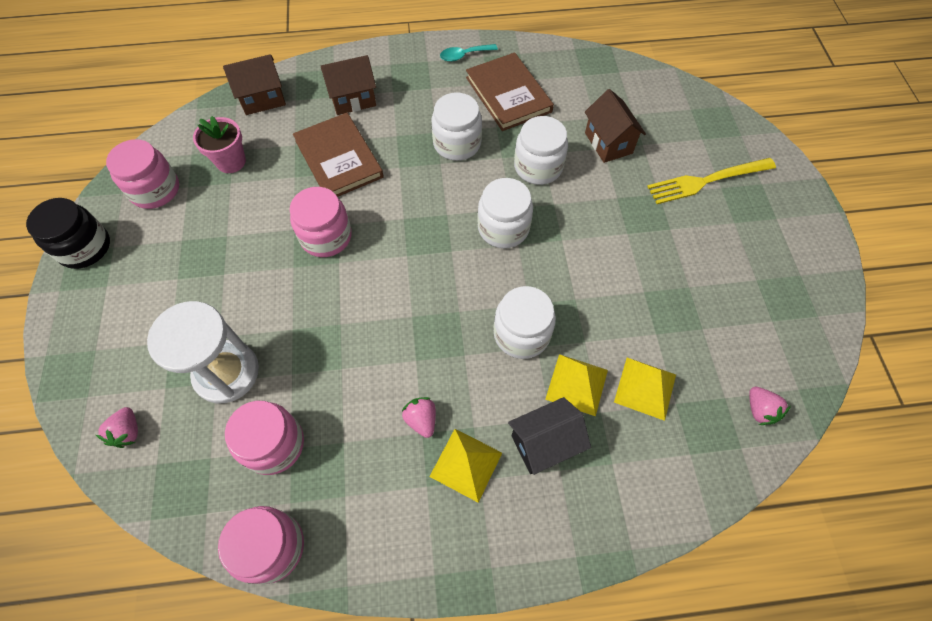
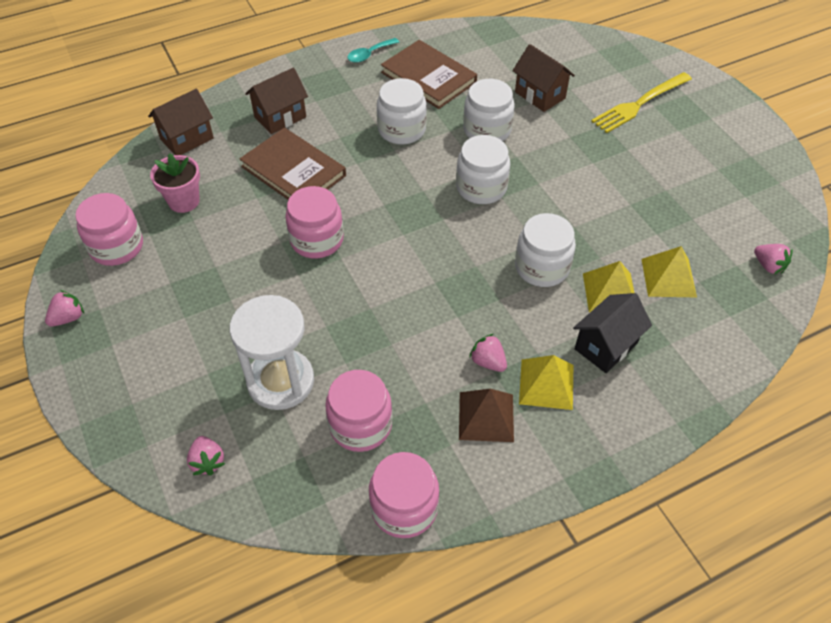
camera: 20 degrees left, 10 degrees down
black jar [26,198,110,269] -> pink strawberry [45,290,84,327]
none -> brown pyramid [459,389,514,442]

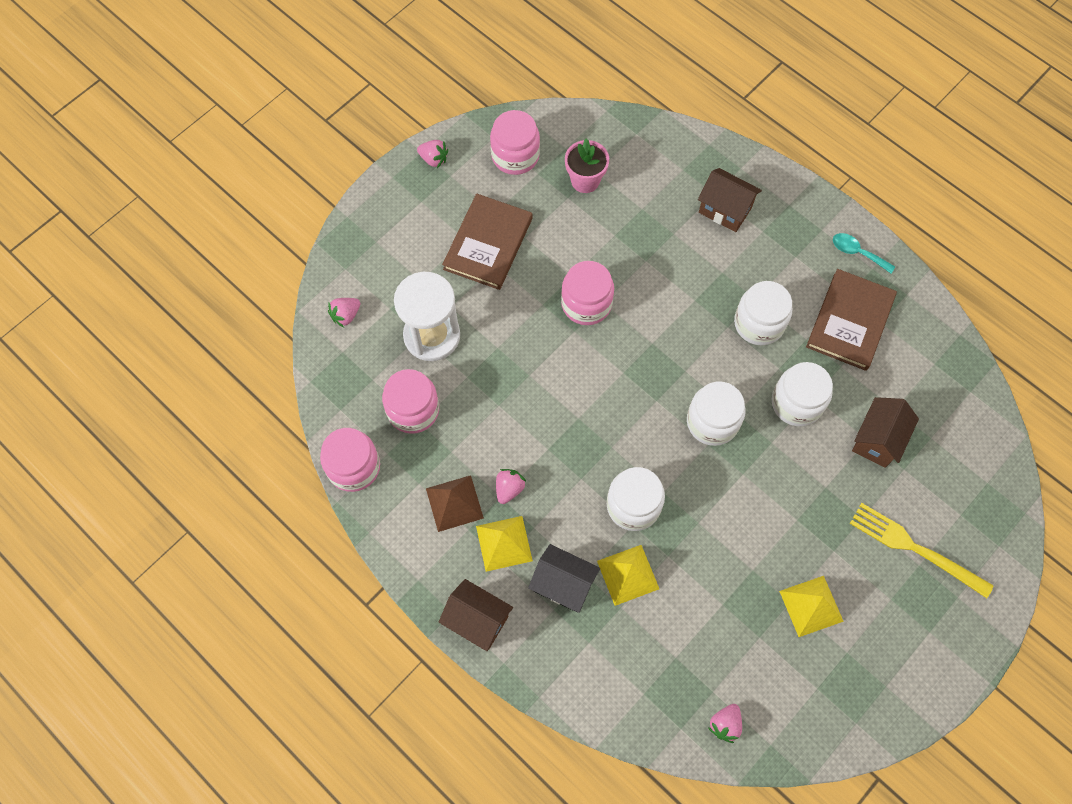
camera: 70 degrees right, 15 degrees up
brown house [148,89,214,155] -> brown house moved to [439,579,513,651]
brown book [240,128,346,200] -> brown book moved to [442,193,532,290]
yellow pyramid [642,246,697,297] -> yellow pyramid moved to [779,576,844,637]

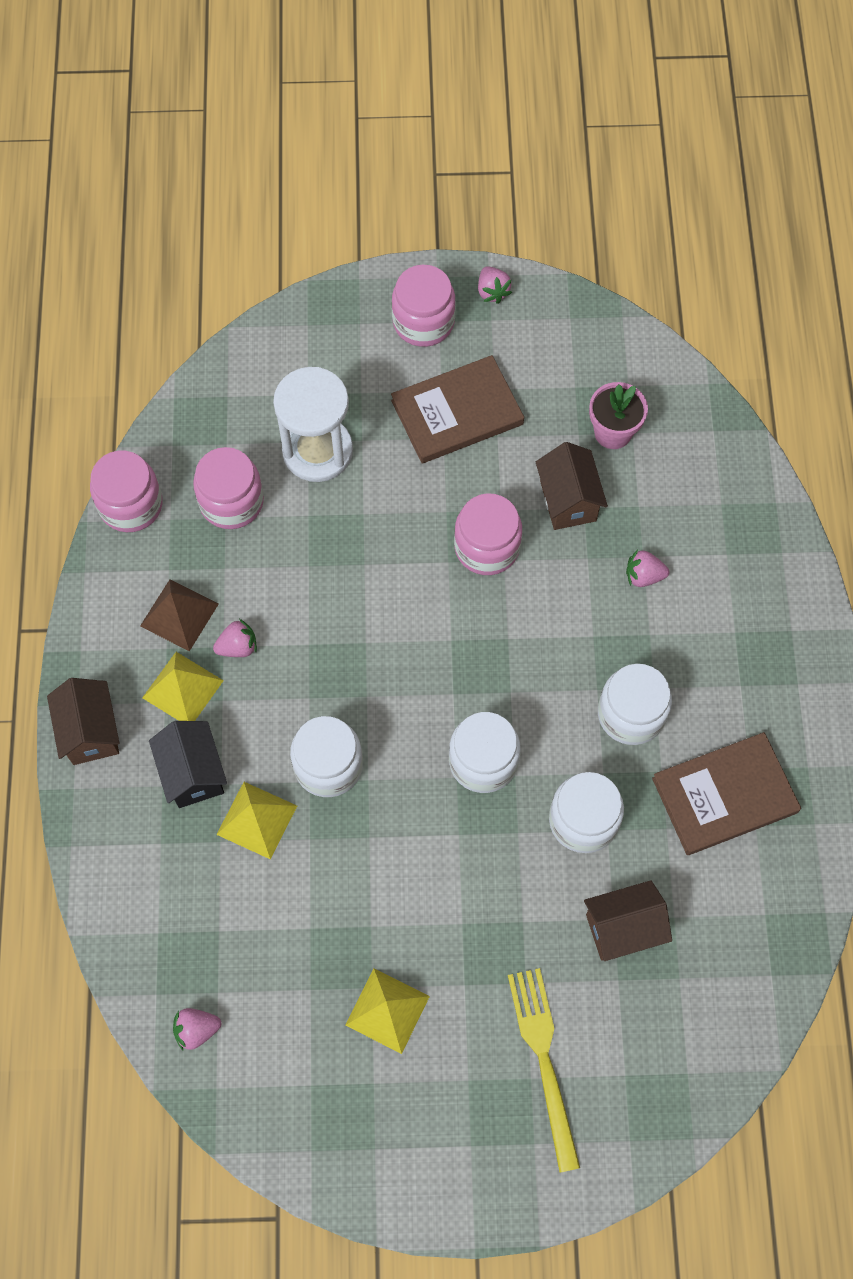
camera: 45 degrees right, 0 degrees up
pink strawberry [328,298,360,327] -> pink strawberry moved to [626,549,669,587]
pink jar [490,110,540,175] -> pink jar moved to [392,265,456,347]
brown house [698,168,762,232] -> brown house moved to [536,442,608,530]
turquoise spoon [833,233,895,273] -> none

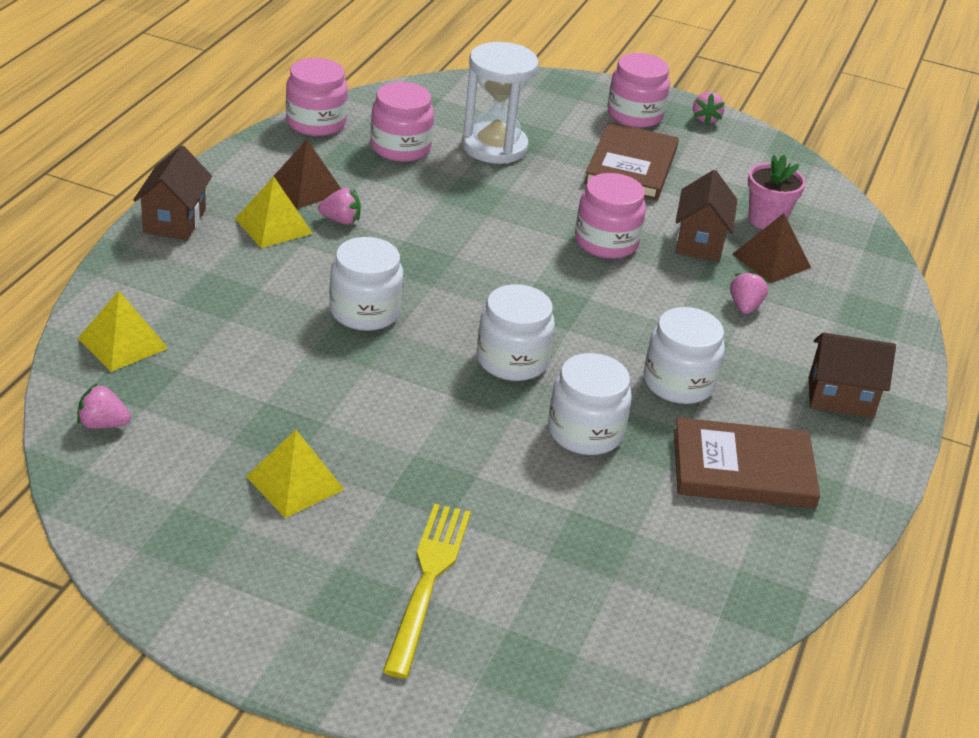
camera: 20 degrees right, 30 degrees down
black house [149,721,227,808] -> none
yellow pyramid [216,782,297,860] -> yellow pyramid moved to [78,291,168,372]
brown book [391,355,524,463] -> brown book turned 75 degrees counterclockwise [584,122,679,201]
brown house [584,880,672,961] -> brown house moved to [809,332,896,418]
pink strawberry [626,549,669,587] -> pink strawberry turned 75 degrees clockwise [730,271,769,314]
none -> brown pyramid [732,213,811,283]

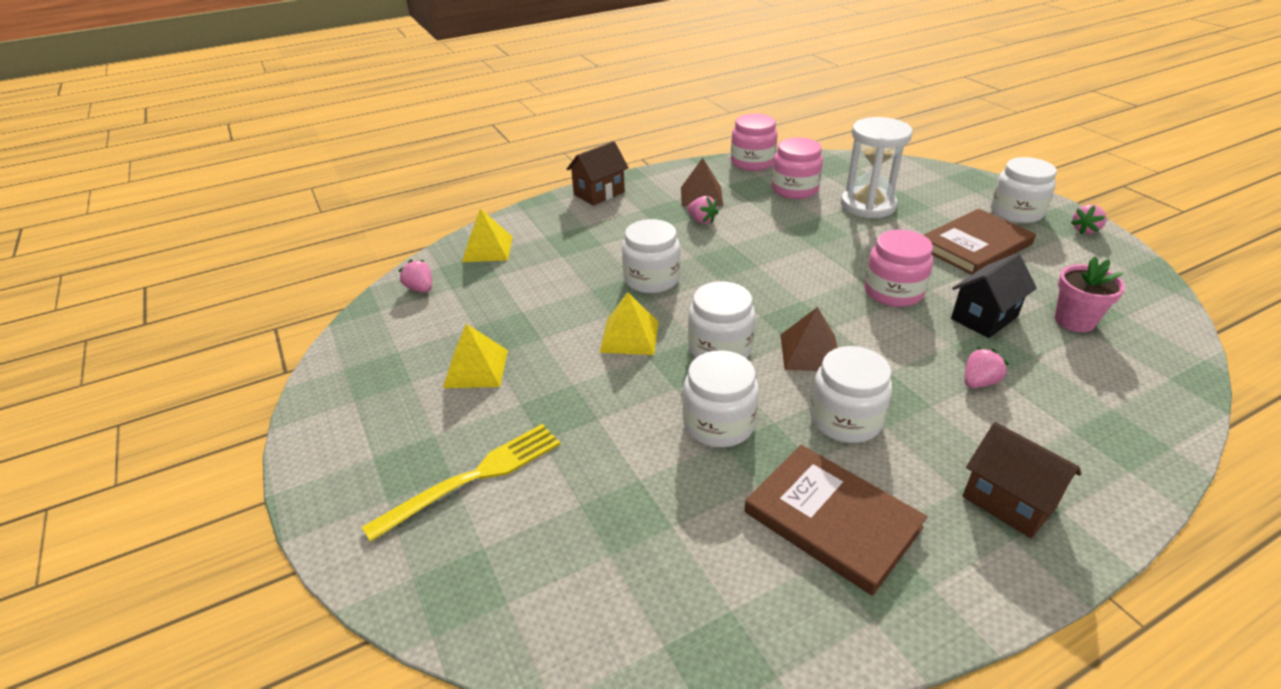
camera: 45 degrees right, 0 degrees up
yellow pyramid [235,177,313,248] -> yellow pyramid moved to [599,292,659,355]
pink jar [607,53,670,128] -> white jar [991,157,1057,223]
brown house [676,170,737,261] -> black house [951,253,1037,338]
brown pyramid [732,213,811,283] -> brown pyramid moved to [780,307,838,371]

